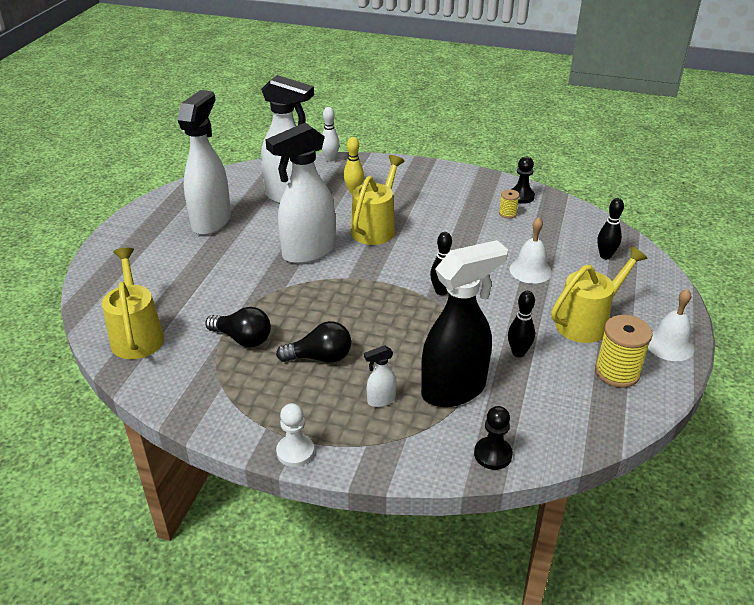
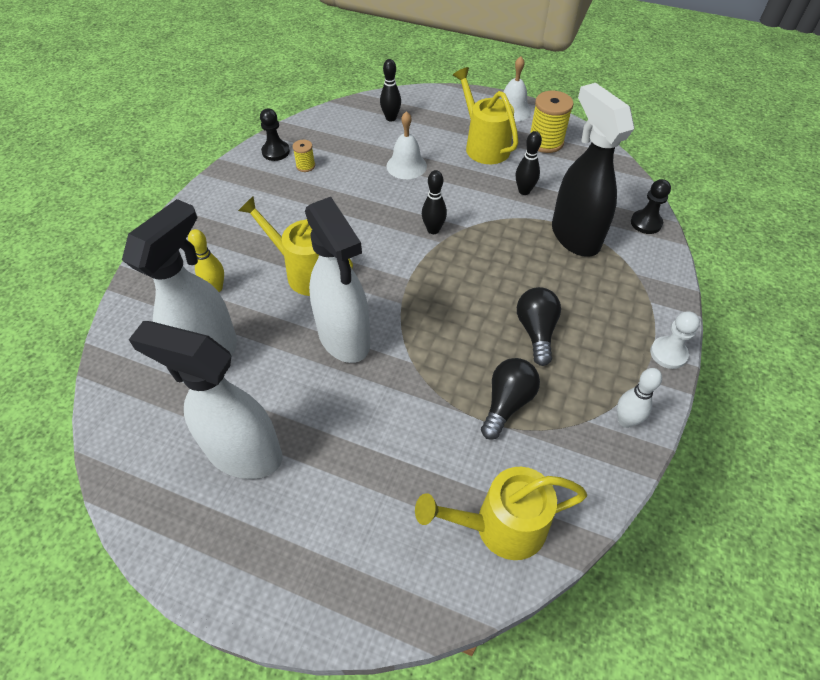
camera: 85 degrees left, 15 degrees up
white bowling pin [322,107,340,162] -> white bowling pin moved to [617,368,662,428]
white spray bottle [364,345,397,407] -> none

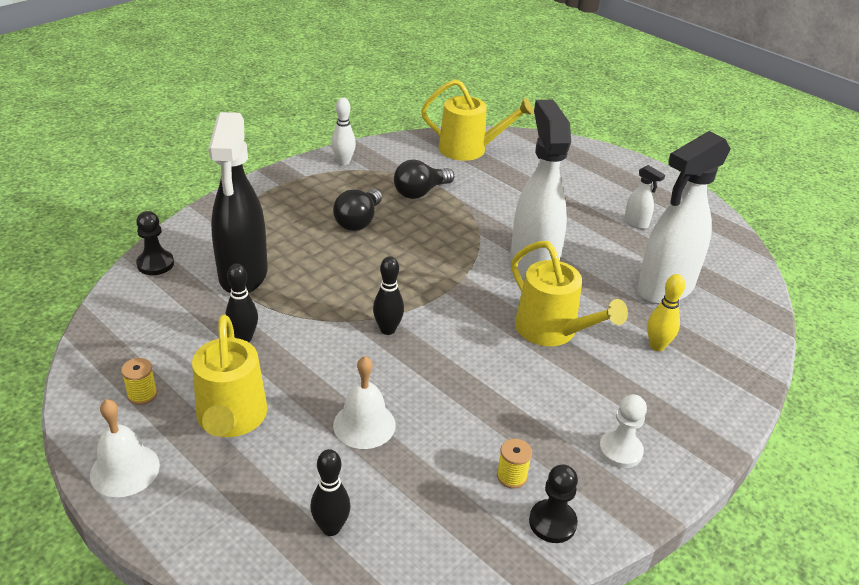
camera: 160 degrees left, 15 degrees down
white spray bottle [129,321,282,479] -> white spray bottle [624,165,665,229], size x0.41
yellow spool [530,91,574,153] -> yellow spool [121,358,157,405], size x0.52
white pawn [650,311,700,369] -> white pawn moved to [599,394,647,468]

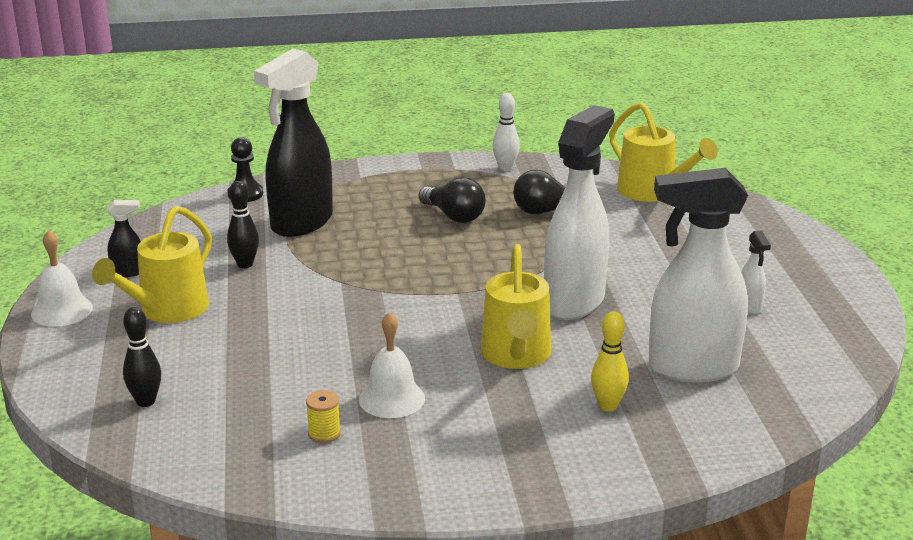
camera: 40 degrees right, 10 degrees down
yellow spool [121,358,157,405] -> black spray bottle [107,200,141,277]
black light bulb [333,189,382,231] -> black light bulb turned 105 degrees counterclockwise [419,177,486,223]
white bell [333,356,396,449] -> white bell moved to [359,312,425,418]
black bowling pin [373,256,404,335] -> none
black pawn [529,464,578,543] -> none
white pawn [599,394,647,468] -> none

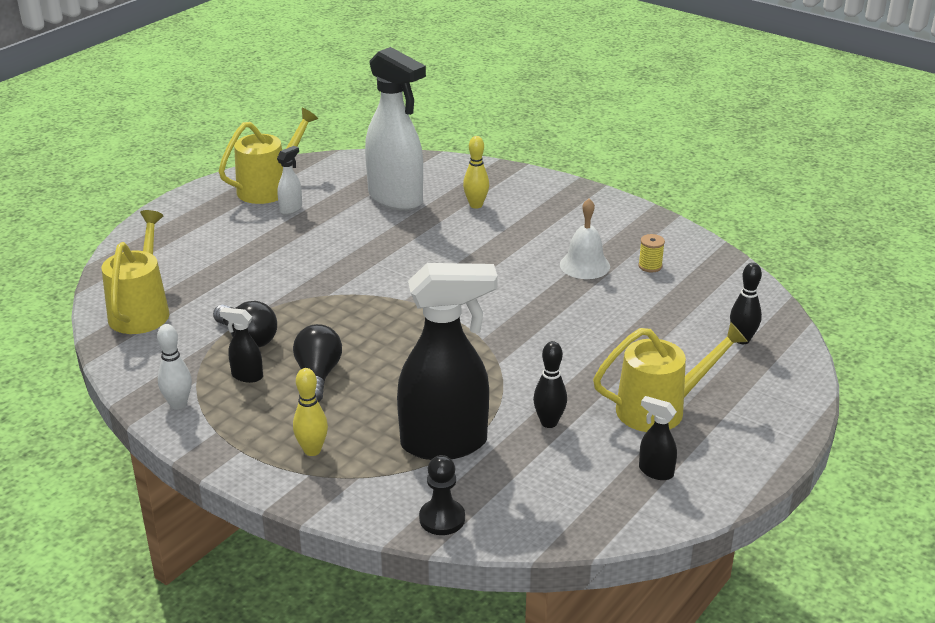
camera: 135 degrees left, 5 degrees up
white bell [31,230,93,327] -> none
yellow watering can [481,244,551,369] -> yellow watering can moved to [219,108,318,204]
white spray bottle [544,105,614,320] -> none
none -> black spray bottle [220,307,263,383]
none -> yellow bowling pin [293,368,328,456]

